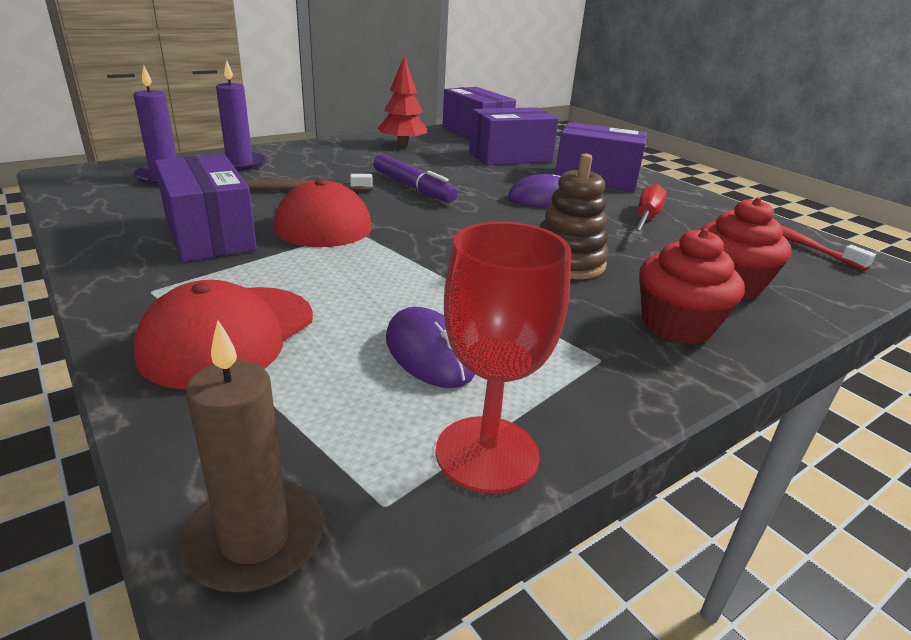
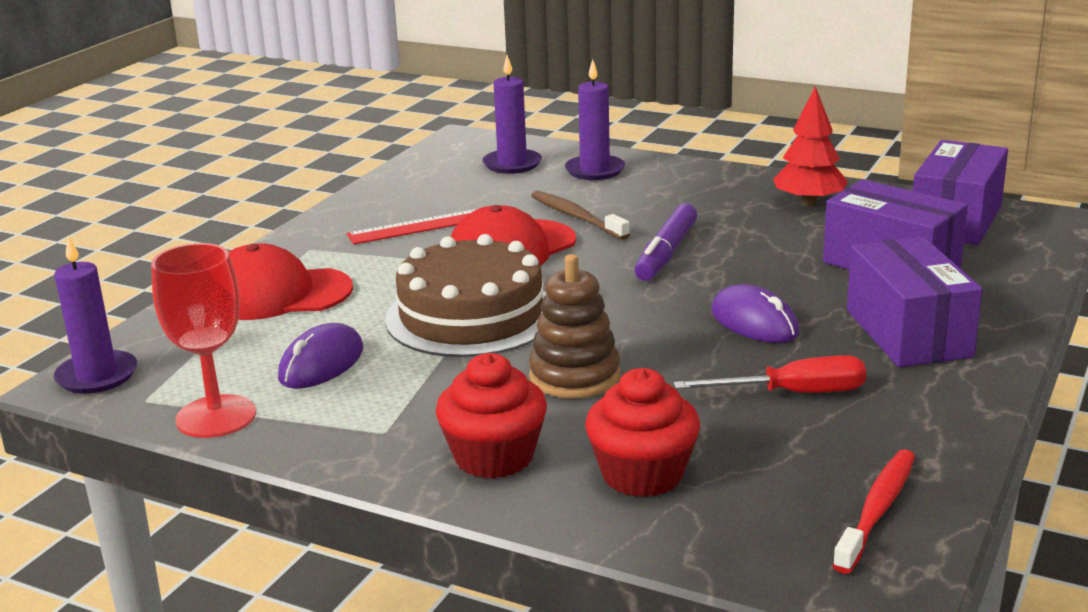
camera: 65 degrees right, 5 degrees down
purple box [154,154,257,262] -> red ruler [347,208,479,244]
brown candle [179,320,324,592] -> purple candle [54,236,137,394]
none -> brown cake [385,234,547,357]

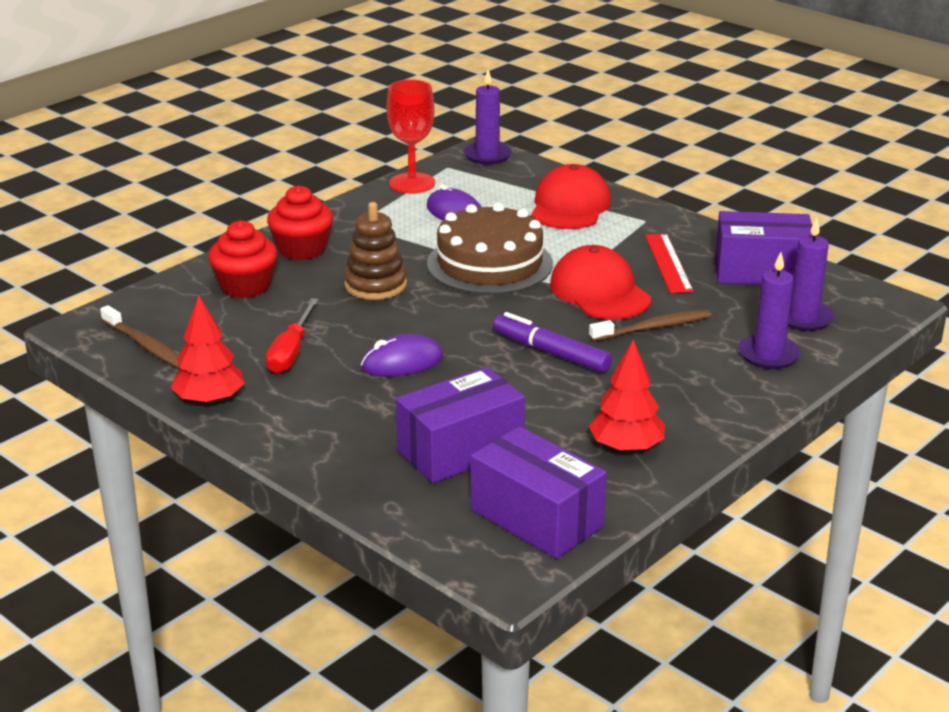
camera: 105 degrees right, 5 degrees up
red toothbrush [833,449,915,574] -> brown toothbrush [100,305,181,369]
purple box [847,237,983,367] -> purple box moved to [715,211,813,285]
none -> red tree [171,295,245,405]

